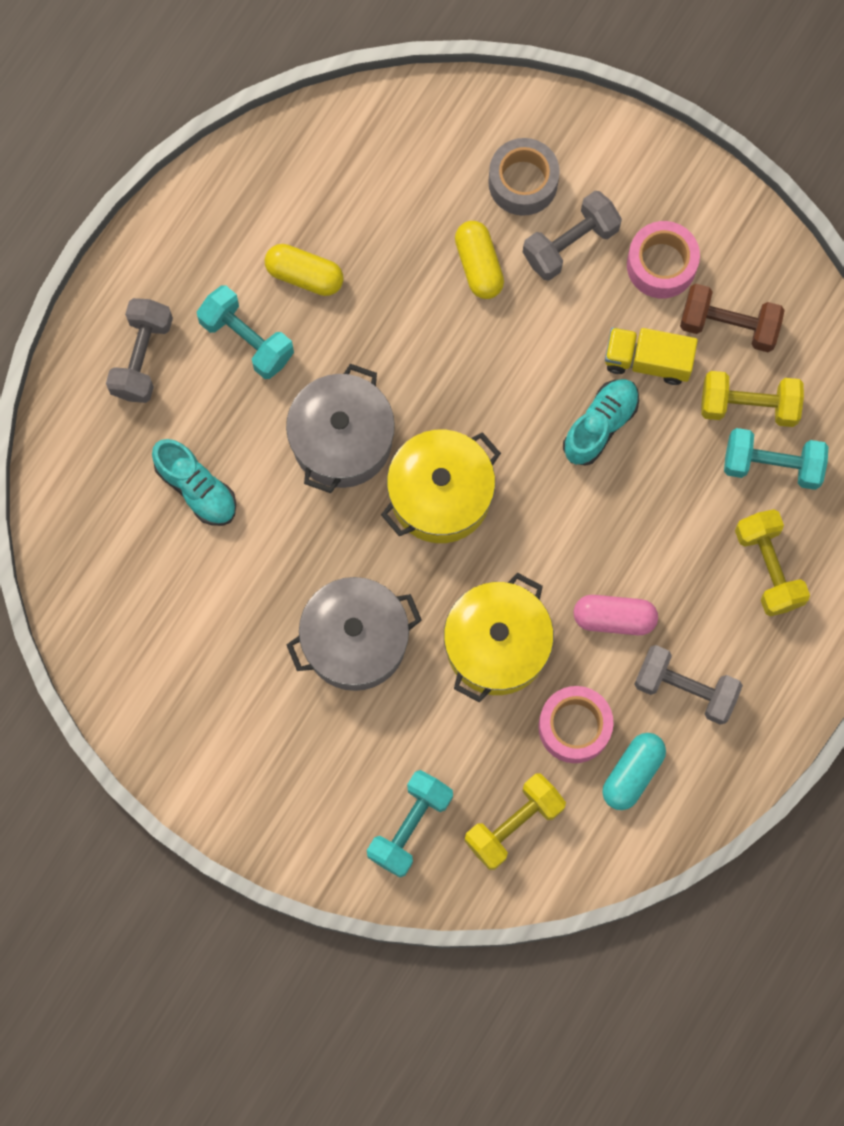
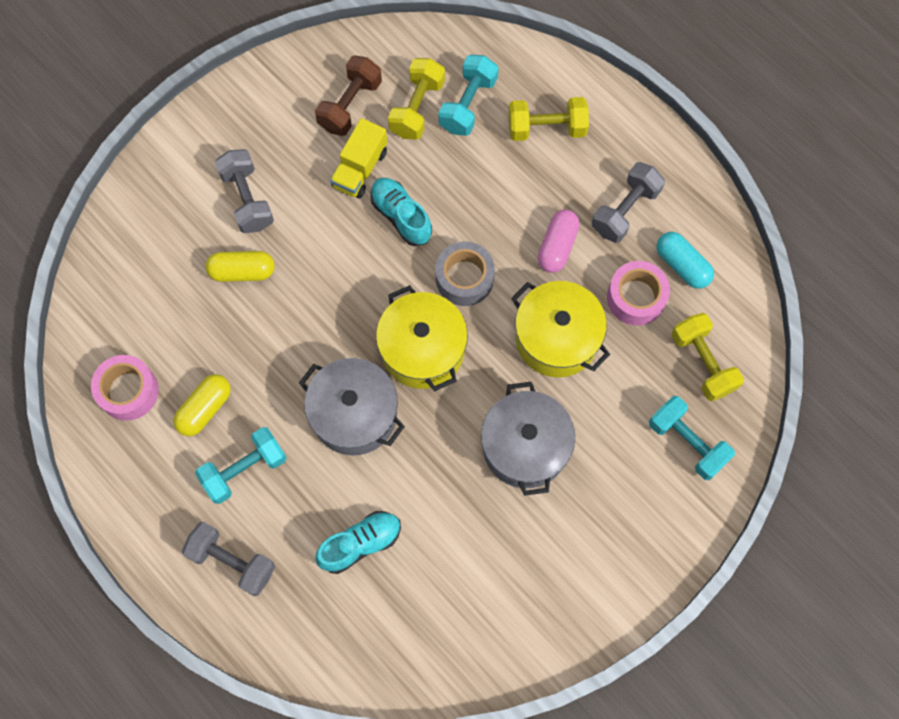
camera: 75 degrees left, 5 degrees down
grey tape [488,138,560,216] -> grey tape moved to [435,241,495,306]
pink tape [627,221,700,298] -> pink tape moved to [91,355,159,421]

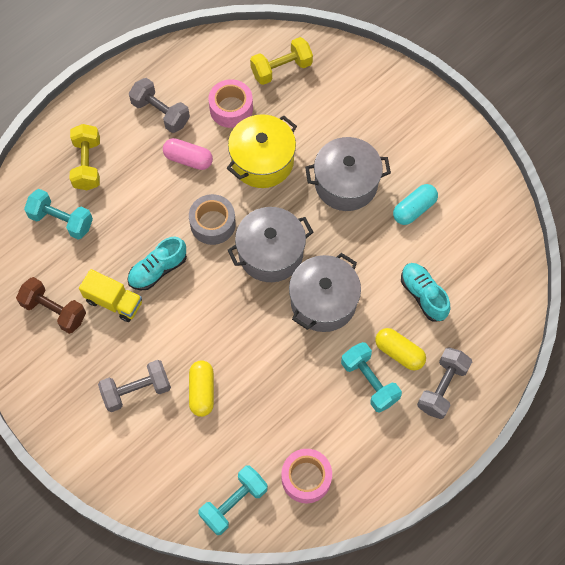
camera: 90 degrees left, 5 degrees down
yellow capsule [173,374,231,436] -> yellow capsule moved to [375,328,426,371]
yellow pot [376,285,468,391] -> grey pot [228,207,313,282]
yellow dumbbell [388,58,445,140] -> none
turquoise dumbbell [649,396,735,480] -> turquoise dumbbell moved to [198,465,268,535]
turquoise capsule [657,232,714,289] -> turquoise capsule moved to [393,184,438,225]

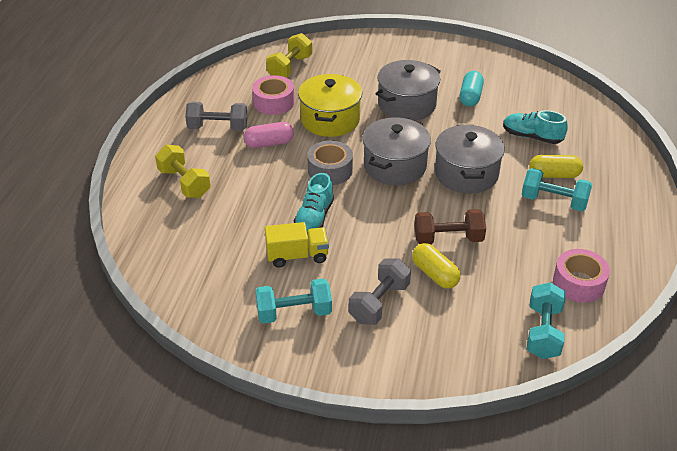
camera: 35 degrees left, 25 degrees down
brown dumbbell [16,277,86,334] -> brown dumbbell moved to [414,209,486,245]
turquoise dumbbell [24,189,93,240] -> turquoise dumbbell moved to [255,278,332,324]
grey dumbbell [417,347,472,419] -> none

